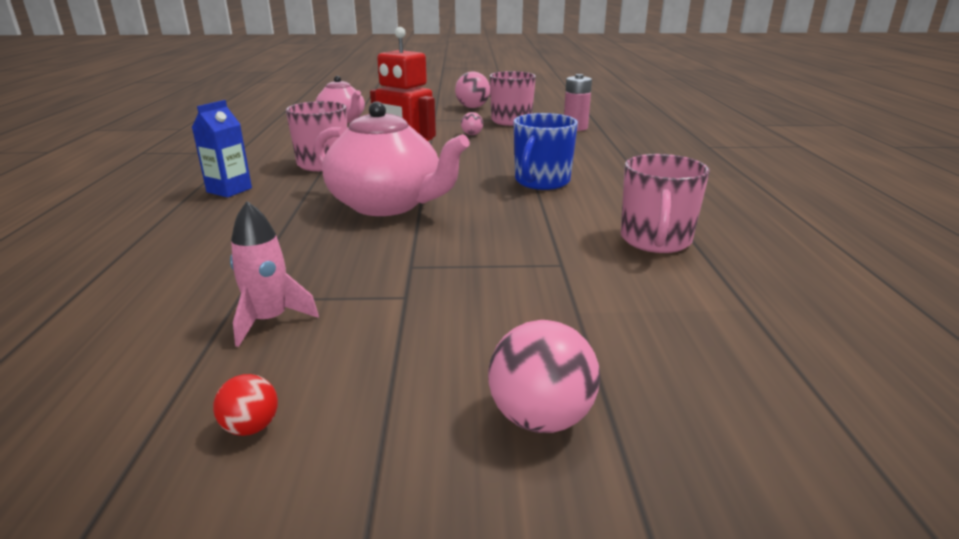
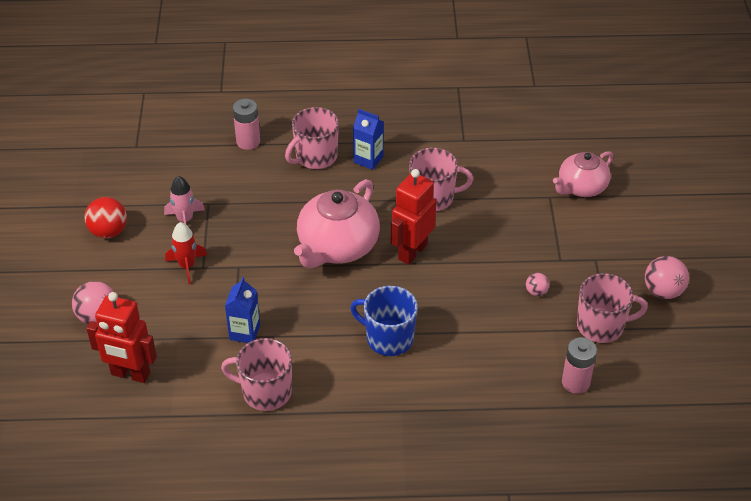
camera: 90 degrees right, 20 degrees up
red ball [213,374,278,436] -> red ball [84,197,127,239], size x1.84
none -> red robot [86,292,157,383]
none -> red rocket [165,222,207,284]
none -> blue carton [225,277,260,343]
none -> pink battery [233,99,260,150]
none -> pink mug [285,107,339,169]

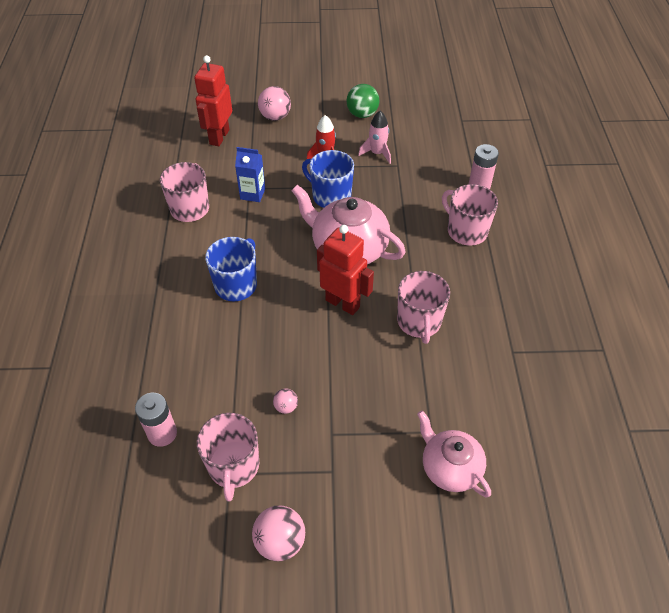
camera: 90 degrees right, 5 degrees up
red ball [84,197,127,239] -> green ball [346,84,379,118]
blue carton [353,109,384,170] -> none
none -> blue mug [302,150,354,208]

